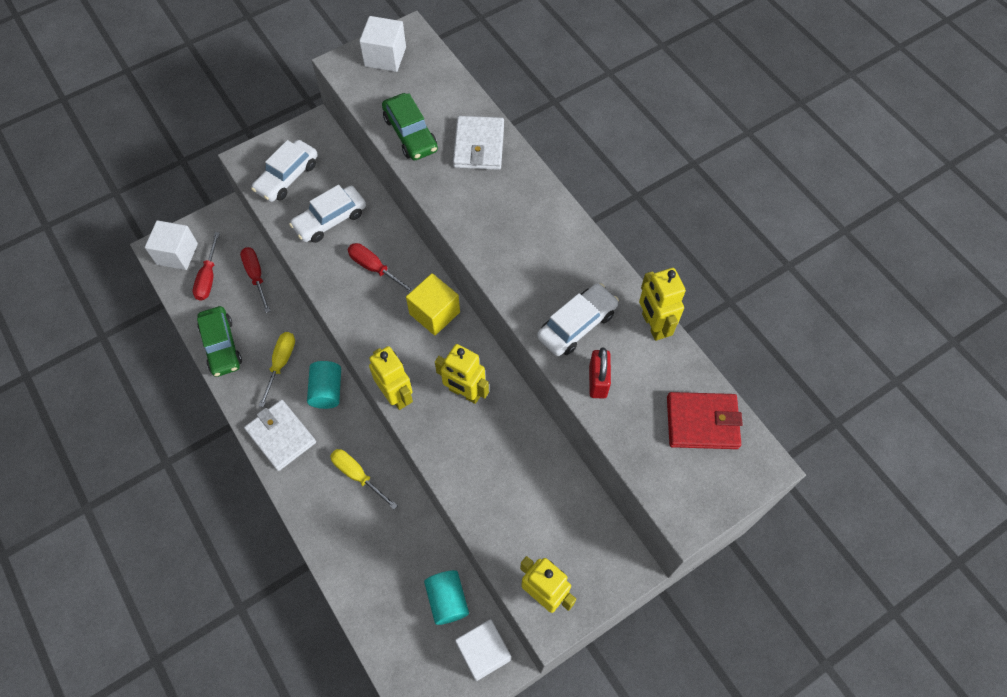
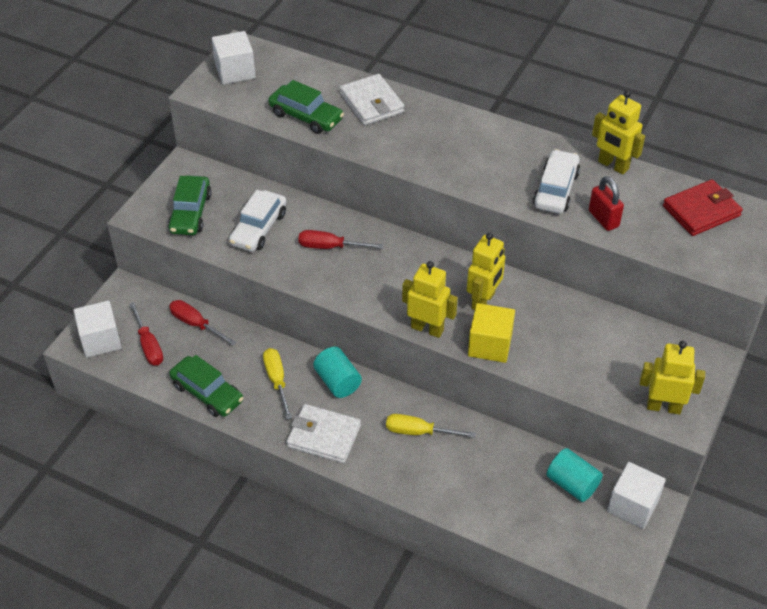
camera: 30 degrees left, 15 degrees down
white car [251,140,318,202] -> green car [168,175,212,235]
yellow cube [406,273,460,336] -> yellow cube moved to [468,303,515,363]
yellow robot [435,344,489,404] -> yellow robot turned 60 degrees counterclockwise [467,233,505,310]

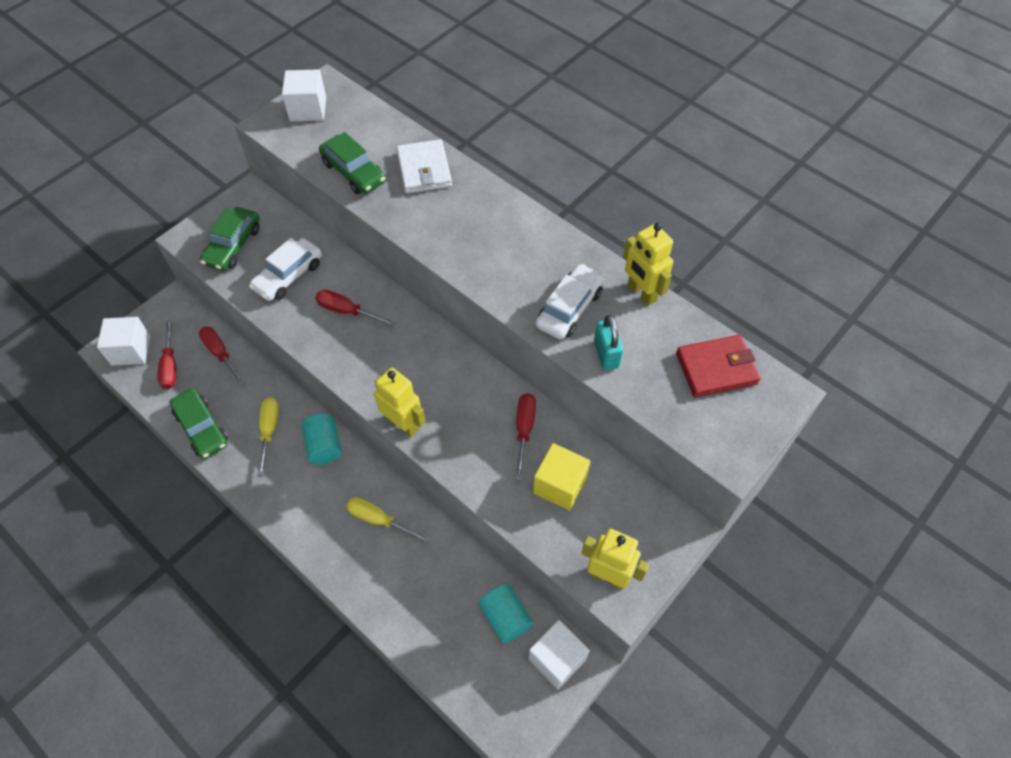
camera: 15 degrees right, 10 degrees up
white wallet [286,404,361,463] -> none
yellow robot [467,233,505,310] -> none
yellow cube [468,303,515,363] -> yellow cube moved to [533,443,590,511]
red padlock [589,176,624,231] -> turquoise padlock [594,315,623,371]
none -> red screwdriver [515,393,536,480]

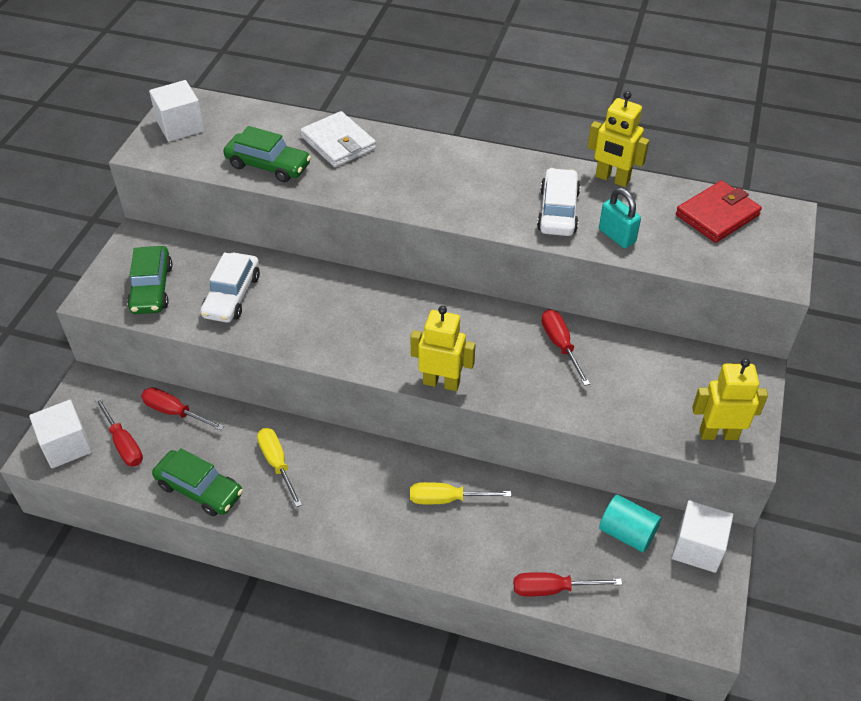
camera: 25 degrees left, 10 degrees down
turquoise cylinder [302,413,342,465] -> none
red screwdriver [315,290,395,326] -> red screwdriver moved to [513,572,622,597]
yellow cube [533,443,590,511] -> none

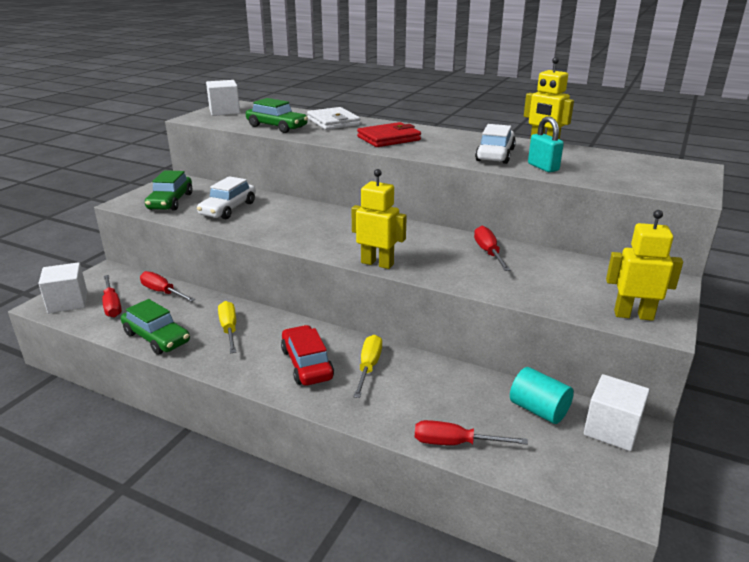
camera: 10 degrees right, 20 degrees down
yellow screwdriver [410,482,511,504] -> yellow screwdriver turned 90 degrees clockwise [353,335,382,398]
red wallet [676,180,762,243] -> red wallet moved to [357,122,421,147]
none -> red car [281,325,334,386]

